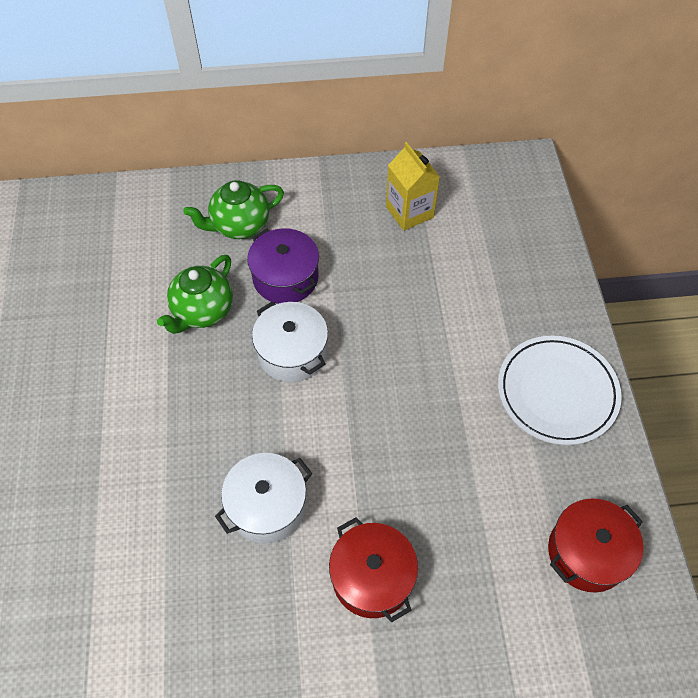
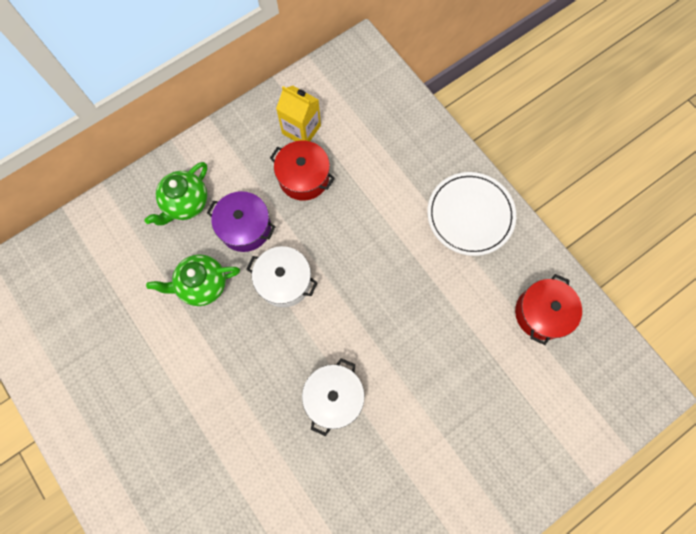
camera: 30 degrees left, 15 degrees up
green teapot [157,255,233,334] -> green teapot turned 75 degrees clockwise [146,254,240,306]
red pot [329,517,418,622] -> red pot moved to [270,140,335,201]

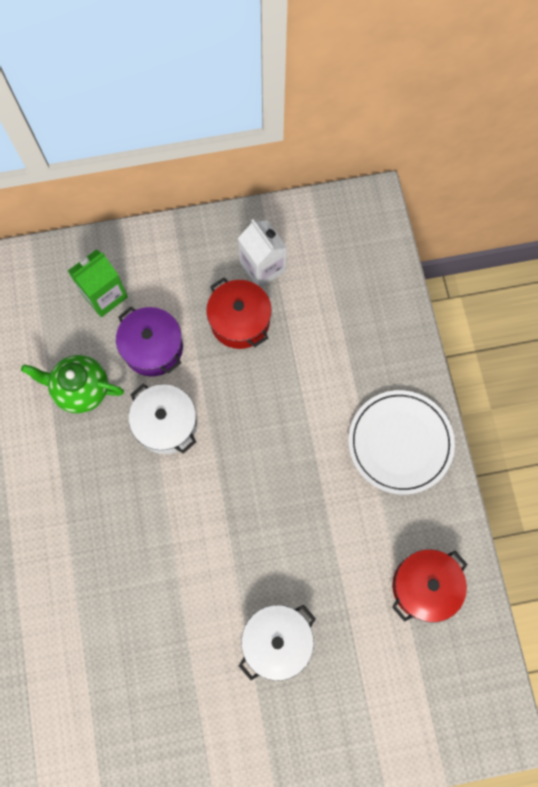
camera: 25 degrees right, 0 degrees up
green teapot [144,162,207,225] -> green carton [68,249,128,317]
yellow carton [276,86,321,141] -> white carton [238,219,287,287]
white pot [302,358,365,436] -> white pot moved to [239,605,316,681]

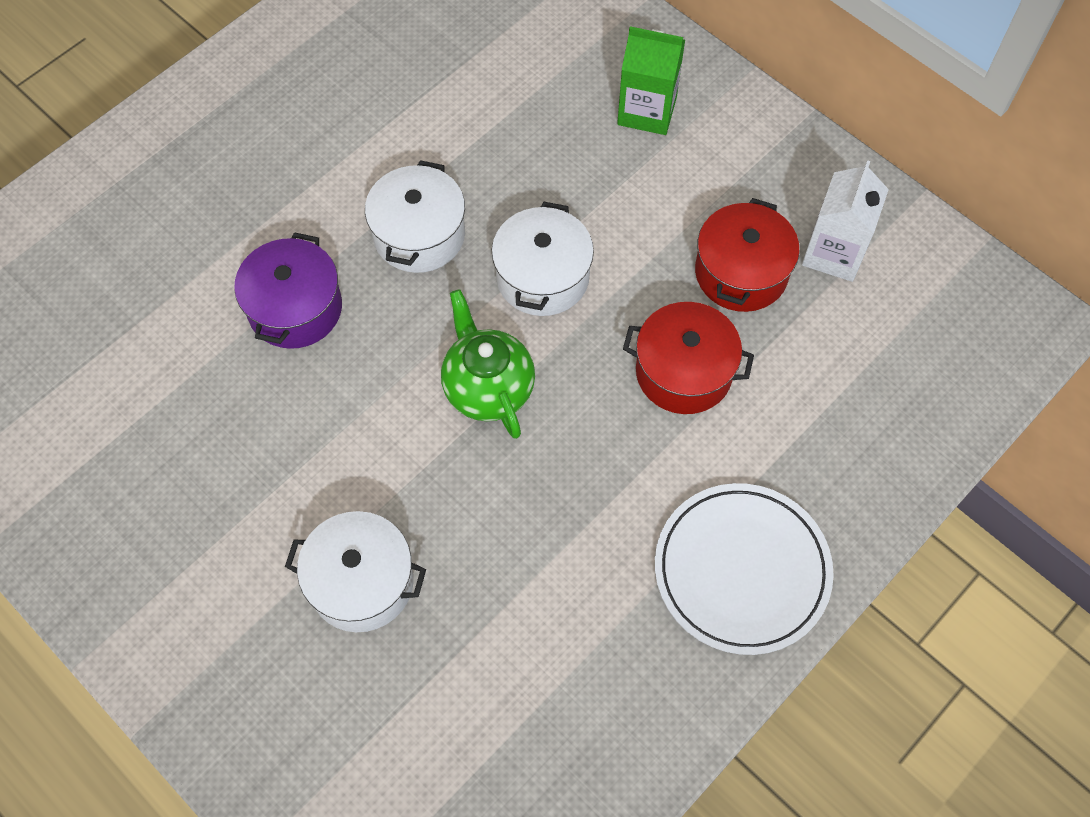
camera: 55 degrees right, 10 degrees down
green teapot [21,355,124,413] -> green teapot moved to [441,289,535,439]
purple pot [116,307,183,376] -> purple pot moved to [234,232,342,349]
red pot [392,549,467,622] -> red pot moved to [623,302,754,414]
none -> white pot [365,160,465,273]

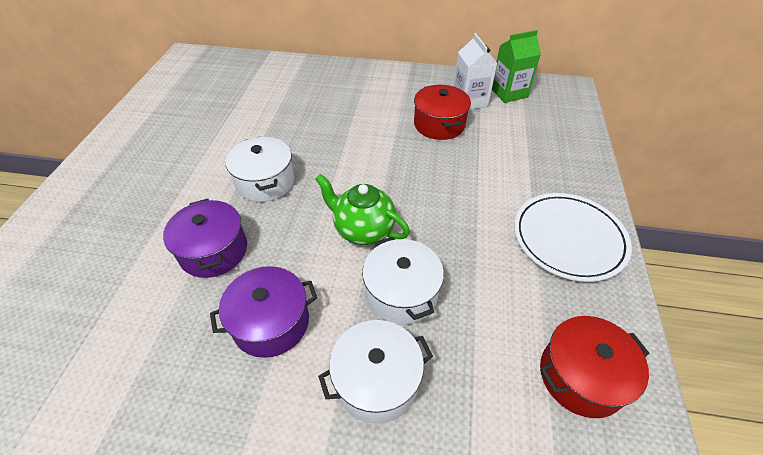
camera: 35 degrees left, 15 degrees down
white pot [492,202,594,316] -> white pot moved to [362,237,444,325]
green carton [617,26,685,135] -> green carton moved to [492,30,541,103]
red pot [623,302,754,414] -> red pot moved to [540,316,649,418]
none -> purple pot [210,266,317,358]

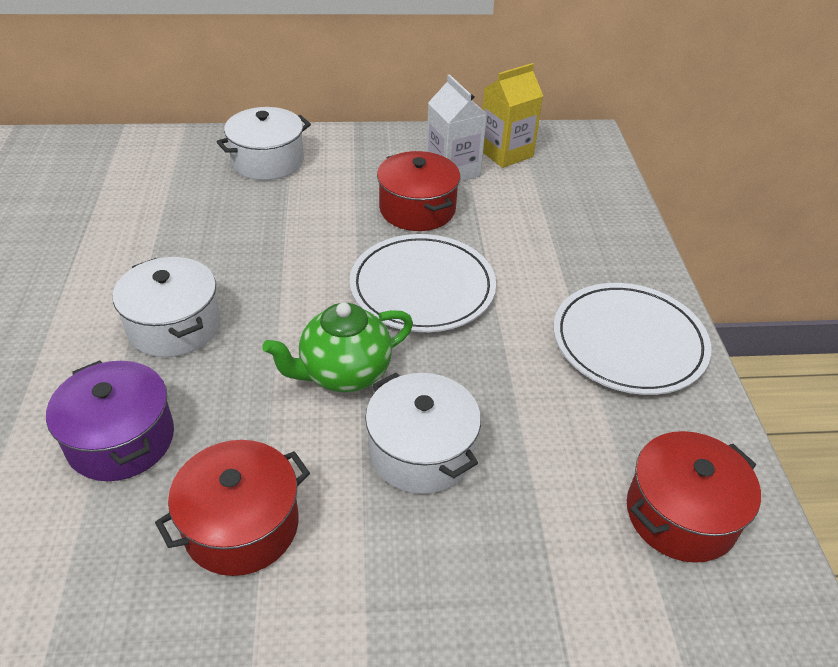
camera: 15 degrees left, 5 degrees down
purple pot [210,266,317,358] -> red pot [155,440,310,576]
green teapot [315,174,410,245] -> green teapot turned 45 degrees counterclockwise [262,303,413,392]
white pot [318,320,433,424] -> white pot moved to [217,107,311,180]
green carton [492,30,541,103] -> yellow carton [482,63,543,168]
none -> white plate [350,234,496,332]

